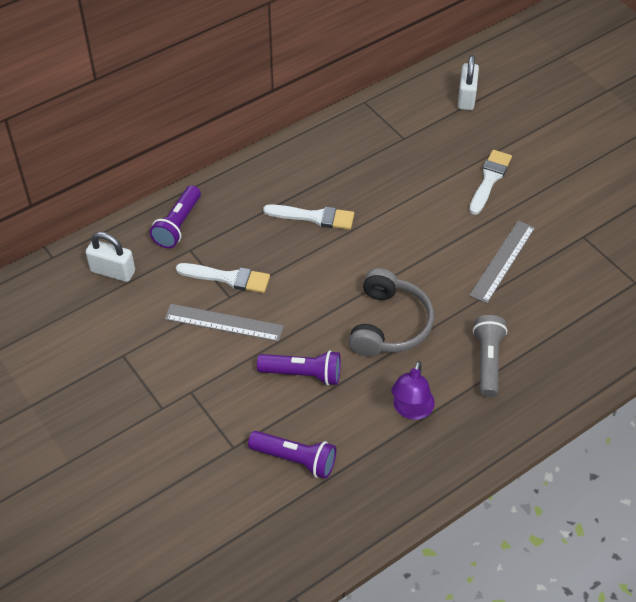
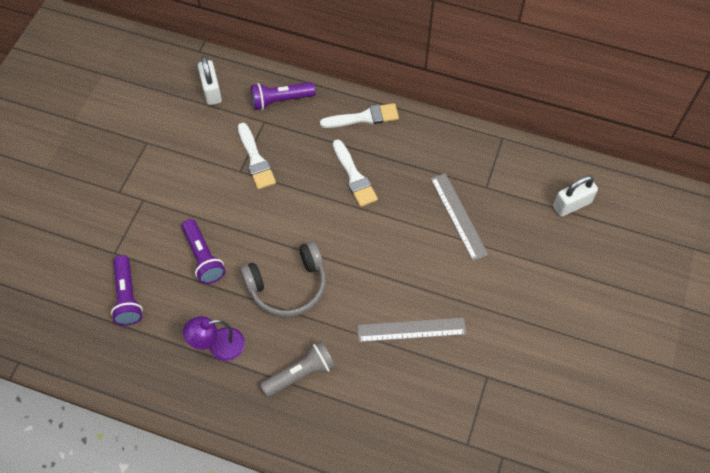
camera: 55 degrees right, 10 degrees up
grey ruler [165,304,284,342] -> grey ruler moved to [430,173,488,261]
white brush [469,150,512,215] -> white brush moved to [320,103,399,128]

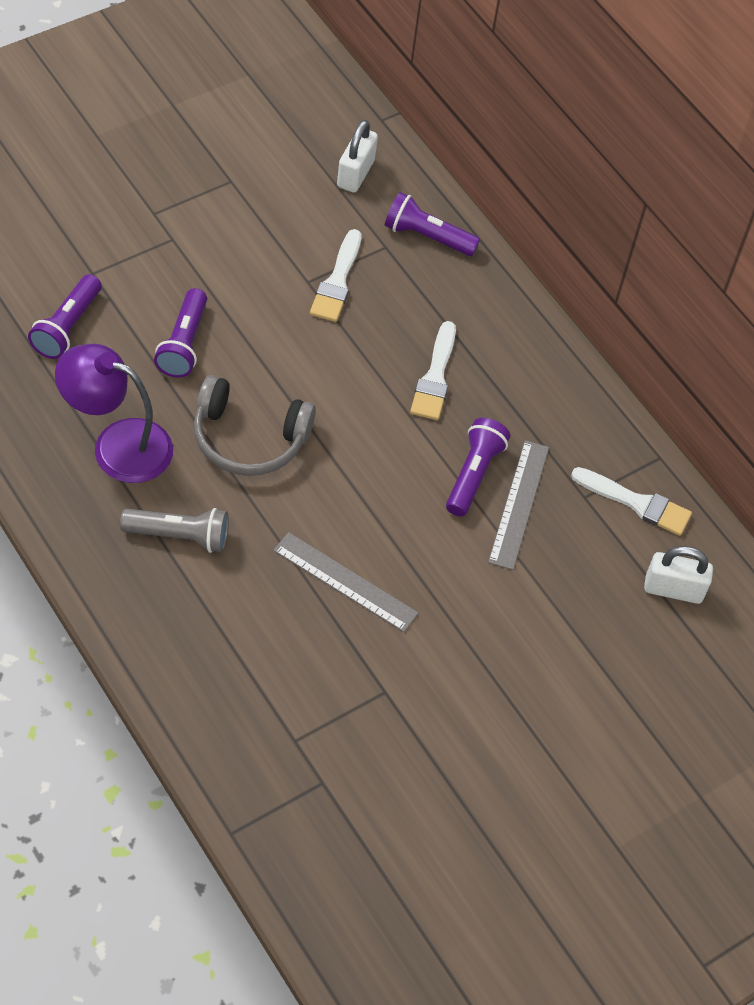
camera: 30 degrees right, 5 degrees down
purple lamp [183,316,245,361] -> purple lamp [55,344,173,483], size x1.54
white brush [320,103,399,128] -> white brush moved to [571,467,692,536]
none -> purple flashlight [446,418,510,516]

